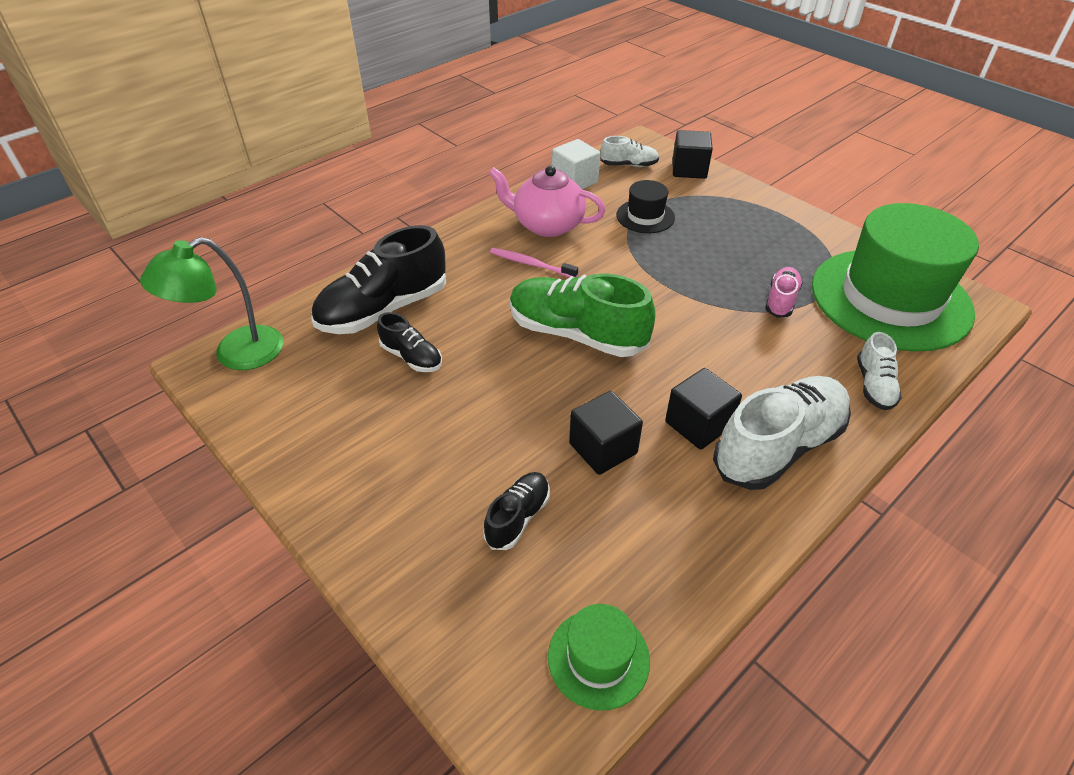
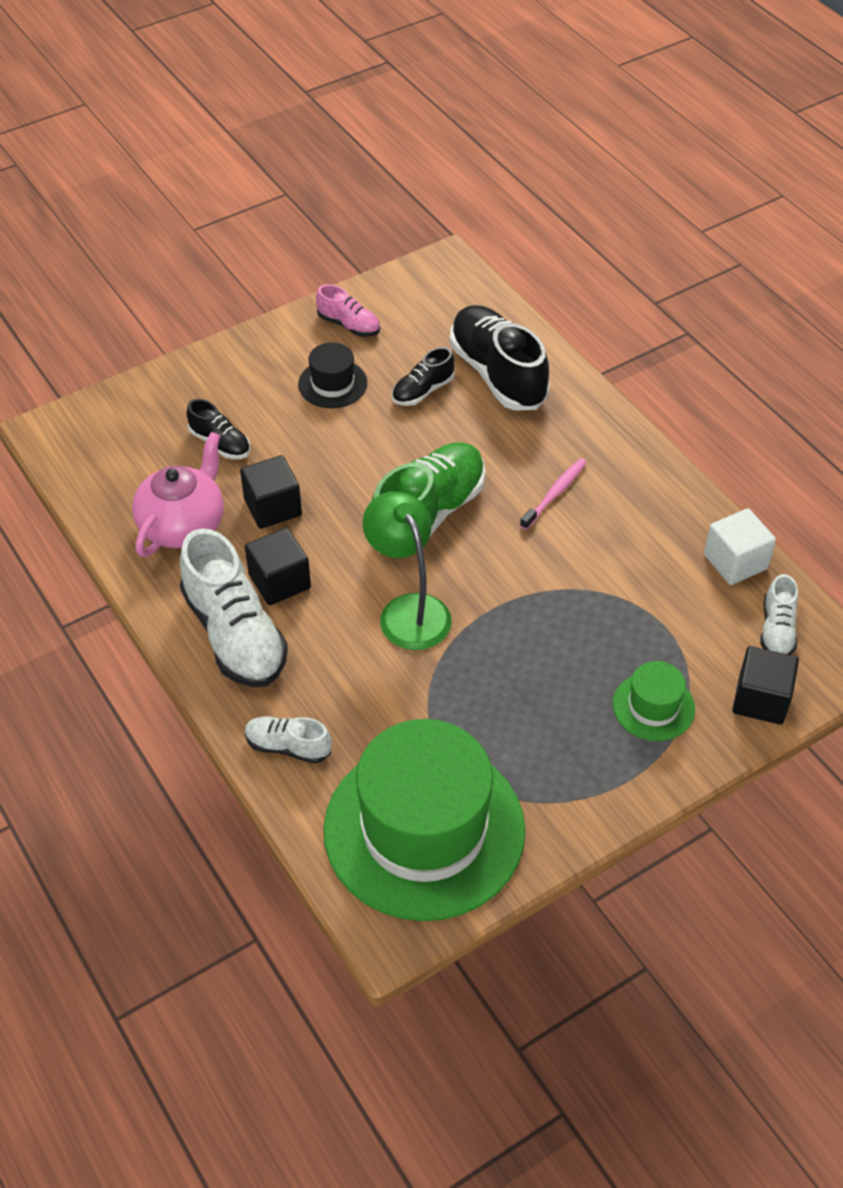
camera: 100 degrees right, 5 degrees up
green lamp [140,237,283,370] -> green lamp moved to [363,491,452,650]
pink teapot [489,165,606,237] -> pink teapot moved to [132,432,224,557]
green hat [548,604,650,711] -> green hat moved to [613,661,695,741]
black hat [616,180,675,233] -> black hat moved to [298,343,367,408]
pink shoe [765,267,803,318] -> pink shoe moved to [316,284,380,337]

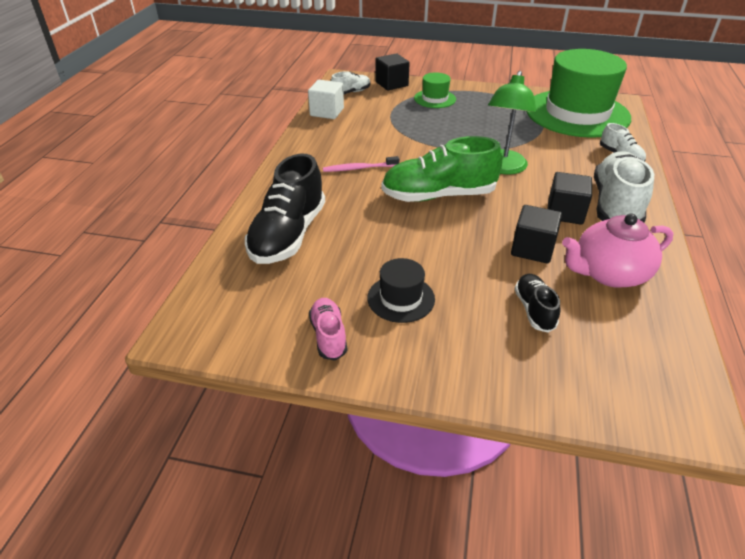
camera: 135 degrees left, 10 degrees down
black shoe [392,347,455,406] -> none

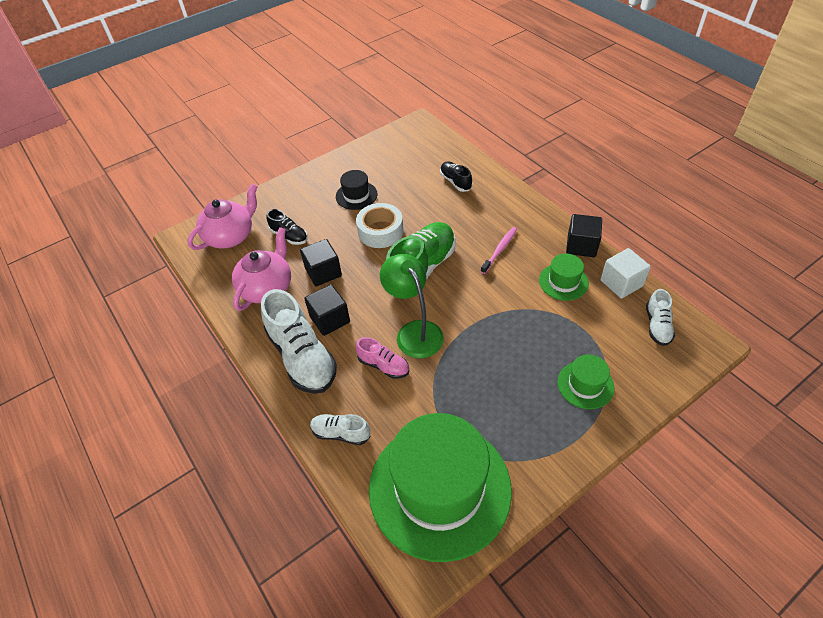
camera: 135 degrees right, 10 degrees up
black shoe [245,154,325,264] -> black shoe [440,161,472,192], size x0.51
pink shoe [309,298,347,361] -> pink shoe moved to [356,337,409,379]
black cube [375,53,410,90] -> black cube moved to [566,214,602,257]
none -> pink teapot [187,184,258,250]
none -> white tape [356,203,403,248]
none -> green hat [539,253,589,301]

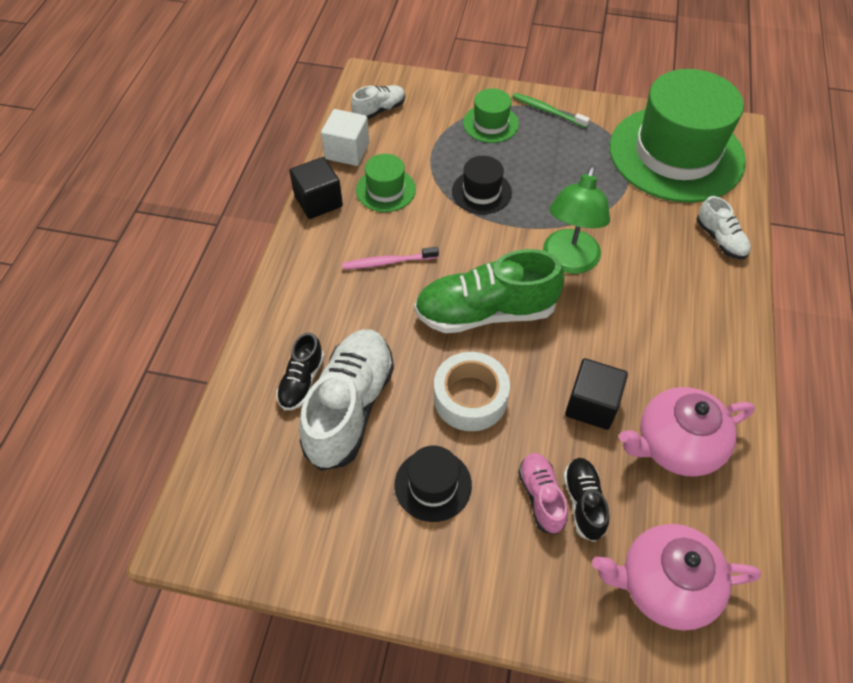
camera: 135 degrees left, 5 degrees up
white shoe [261,289,337,394] -> white shoe moved to [299,329,394,471]
black cube [304,284,350,336] -> none
pink shoe [356,337,409,379] -> pink shoe moved to [518,453,568,535]
none -> black hat [452,156,512,214]
none -> green toothbrush [512,93,590,128]

